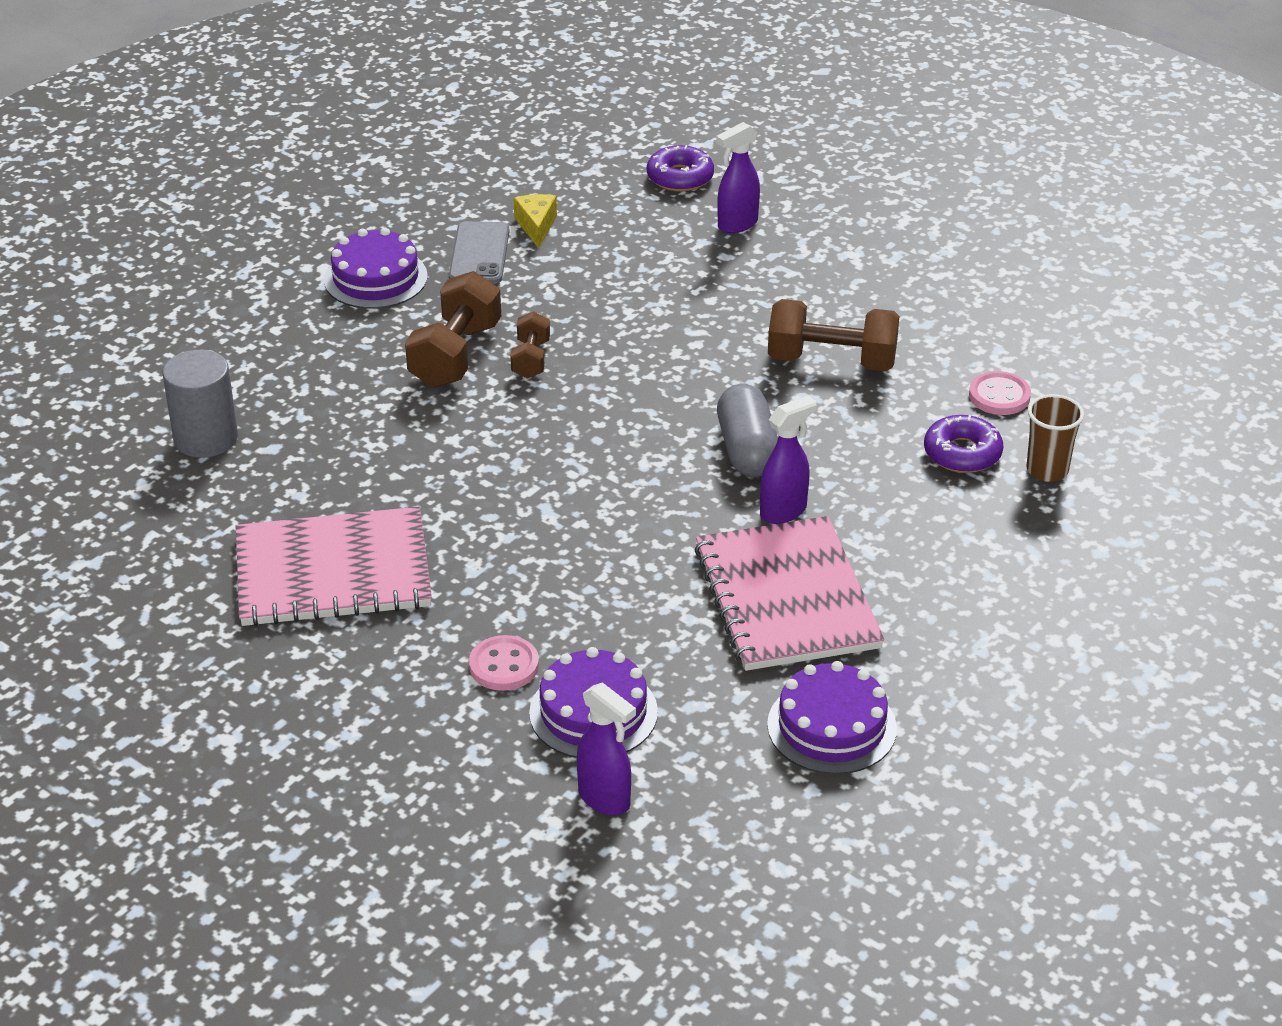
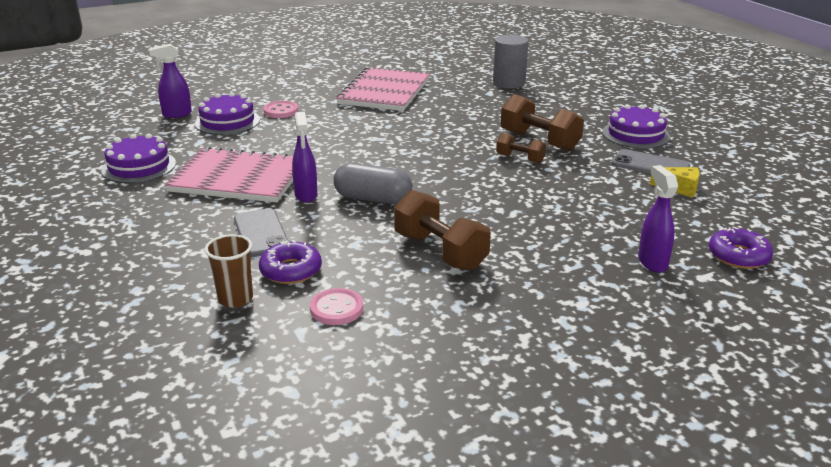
camera: 115 degrees right, 10 degrees down
brown dumbbell [768,299,899,371] -> brown dumbbell turned 75 degrees counterclockwise [394,190,491,271]
none -> grey phone [234,208,289,257]

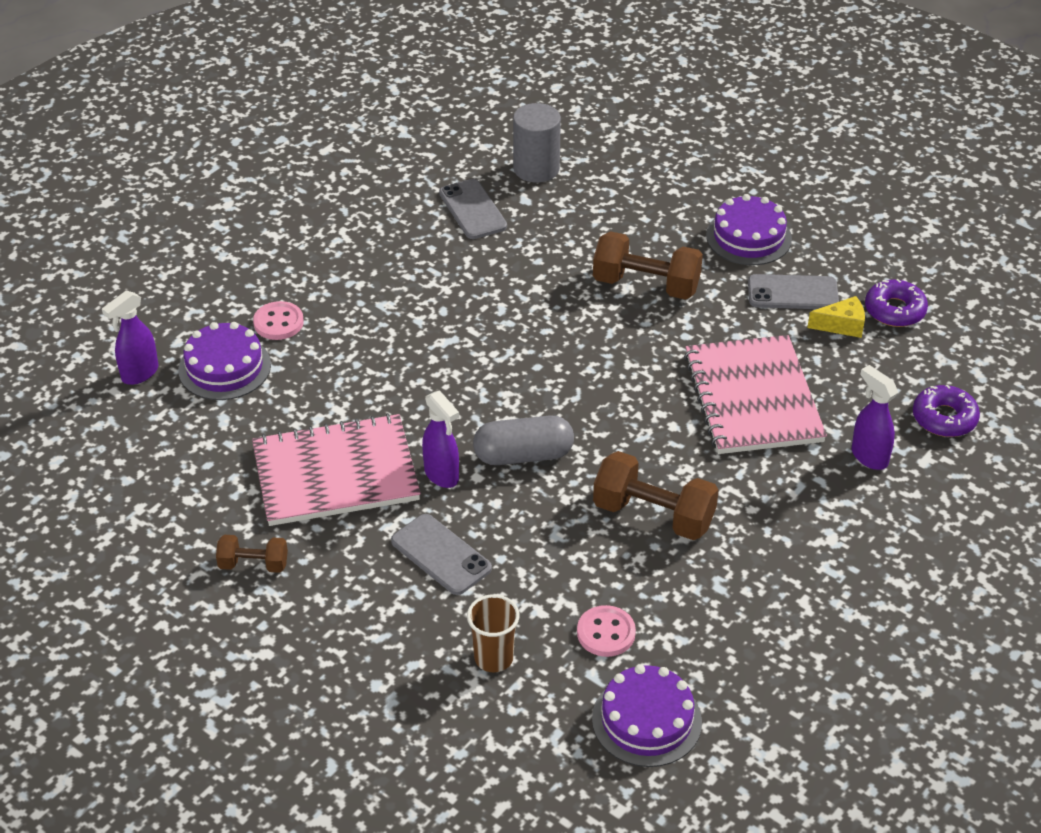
camera: 25 degrees left, 15 degrees up
purple cake [101,134,176,183] -> purple cake moved to [592,664,702,767]
purple donut [259,240,322,284] -> purple donut moved to [865,279,928,327]
pink notebook [336,67,430,111] -> pink notebook moved to [684,335,827,454]
brown dumbbell [496,133,546,163] -> brown dumbbell moved to [216,535,288,573]
none -> grey phone [439,179,507,239]

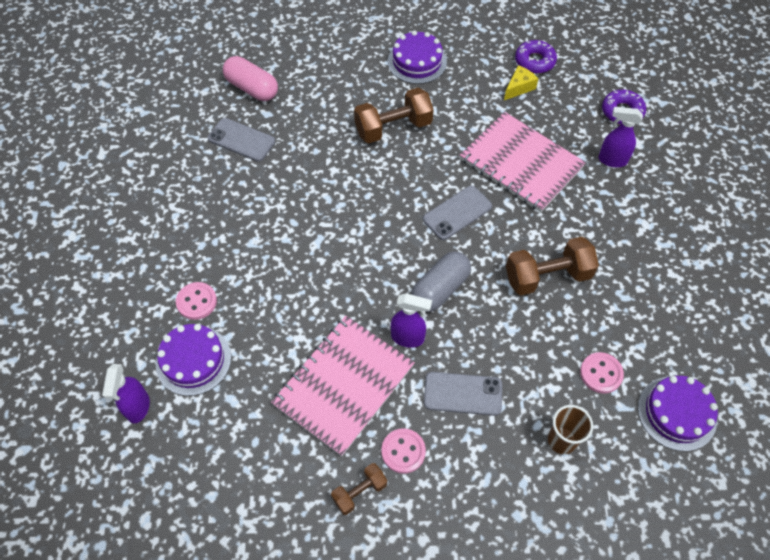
camera: 40 degrees left, 15 degrees up
grey cylinder [513,103,561,183] -> pink capsule [223,56,278,101]
grey phone [748,274,839,309] -> grey phone moved to [423,186,492,240]
none -> pink button [382,429,426,474]

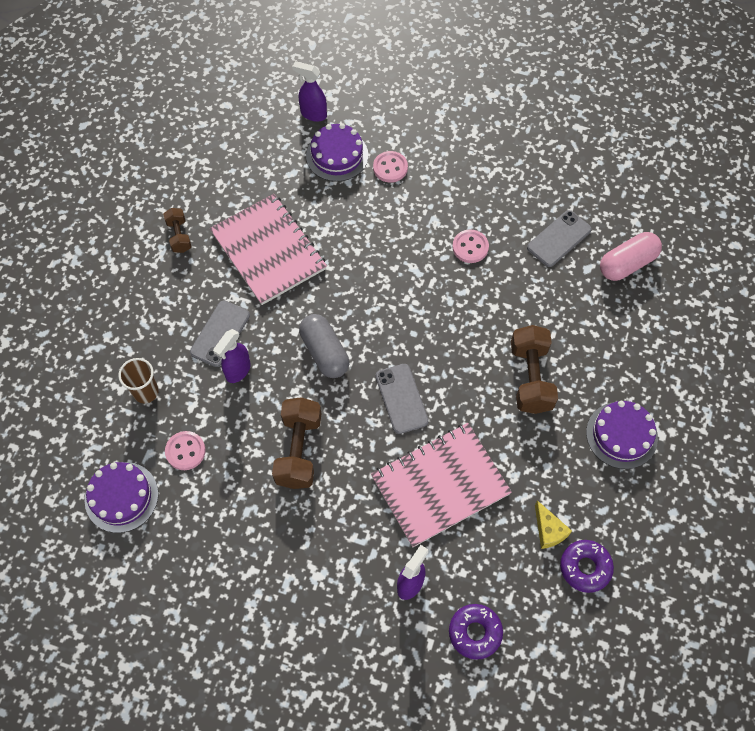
camera: 110 degrees right, 5 degrees up
pink button [382,429,426,474] -> pink button moved to [452,230,489,263]
purple spray bottle [391,293,432,348] -> purple spray bottle moved to [213,329,251,383]

